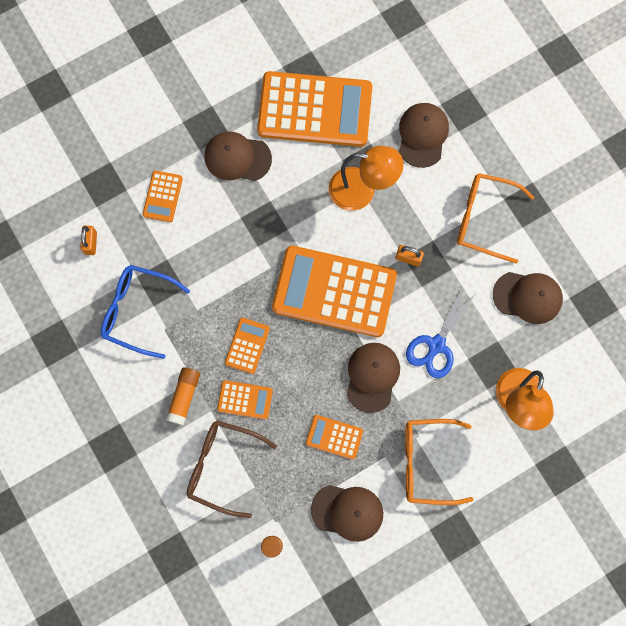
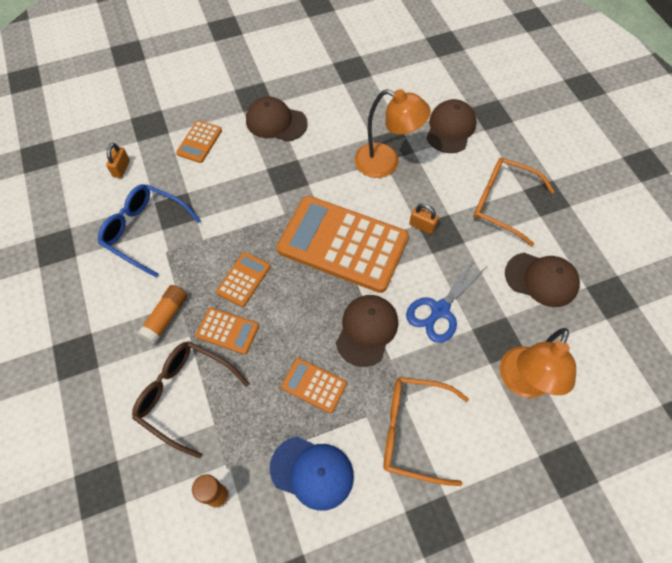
camera: 10 degrees right, 15 degrees down
orange calculator [257,71,372,147] -> none
brown cap [311,485,383,542] -> blue cap [270,437,354,511]

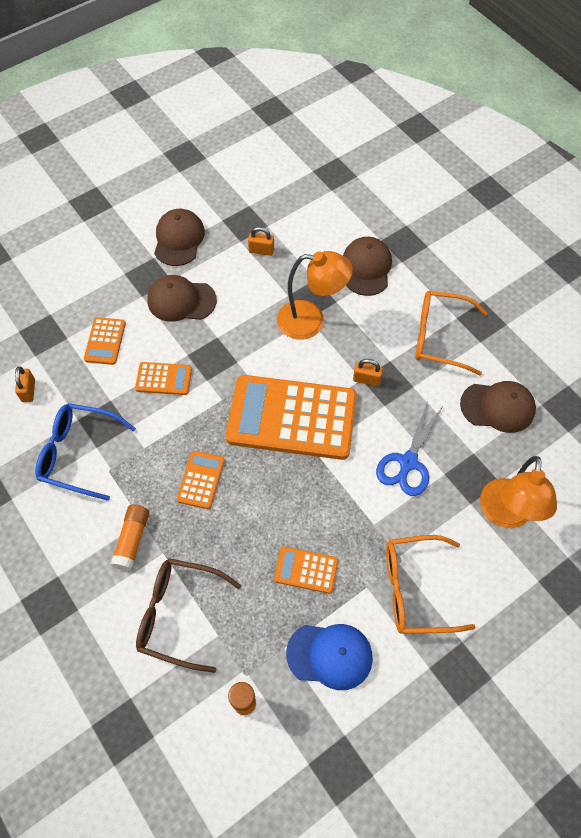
camera: 15 degrees left, 0 degrees up
orange calculator [196,308,259,354] -> orange calculator moved to [135,362,192,395]
brown cap [336,295,398,367] -> brown cap moved to [154,209,205,266]
none -> orange padlock [248,227,274,256]

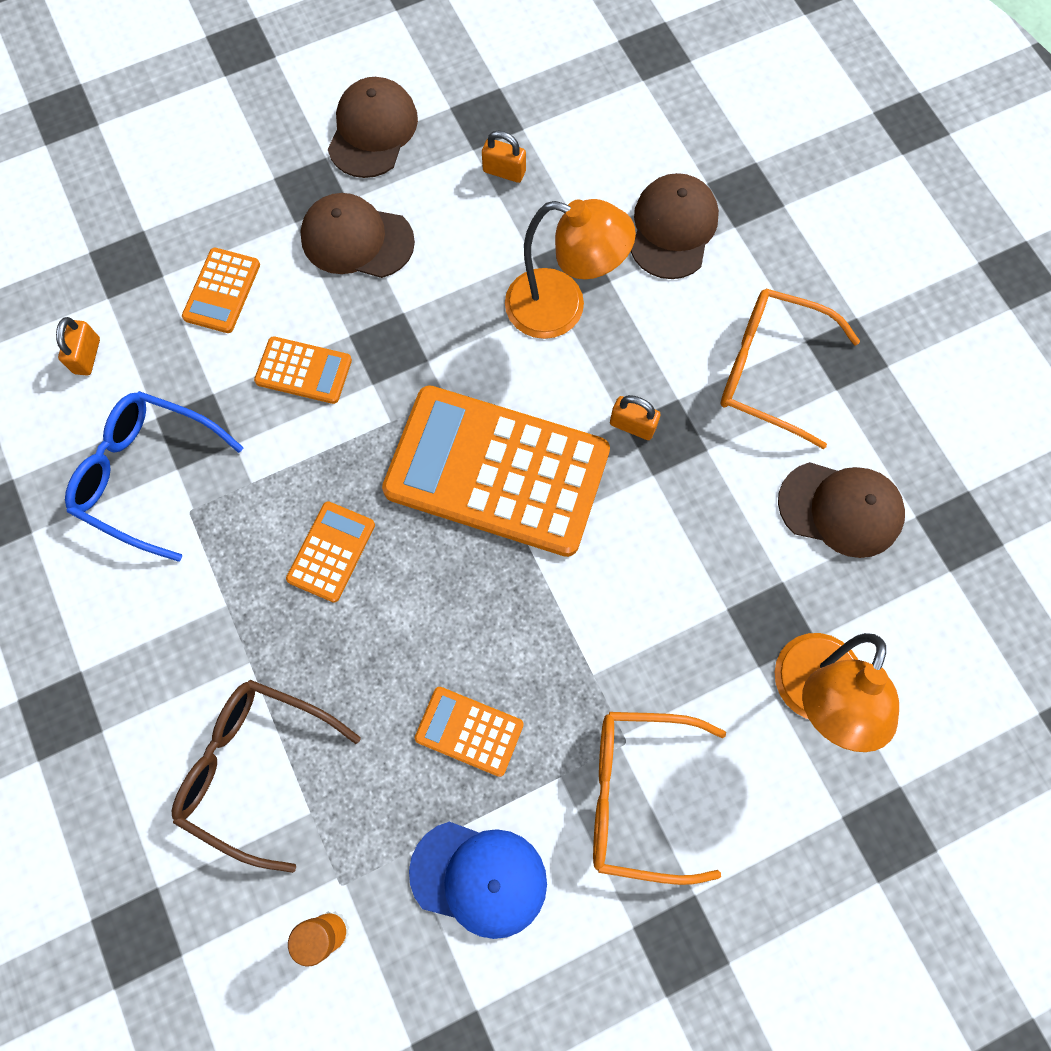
camera: 10 degrees right, 10 degrees up
orange glue stick [110,505,149,571] -> none
blue scissors [376,402,442,496] -> none

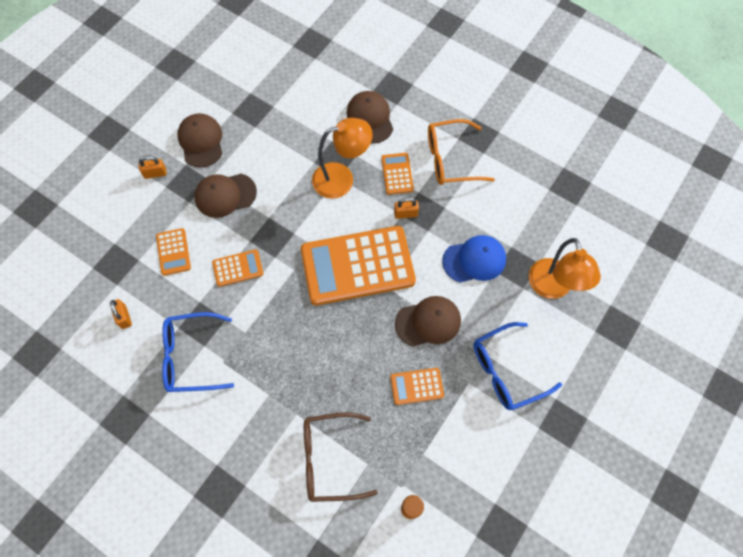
camera: 30 degrees left, 5 degrees down
orange calculator [286,501,375,603] -> orange calculator moved to [381,153,414,195]
blue cap [409,822,547,939] -> blue cap moved to [442,235,506,283]
orange padlock [482,130,526,183] -> orange padlock moved to [139,156,167,179]
orange glasses [593,712,726,885] -> blue glasses [474,322,562,410]
brown cap [778,462,905,558] -> brown cap moved to [395,296,461,347]

